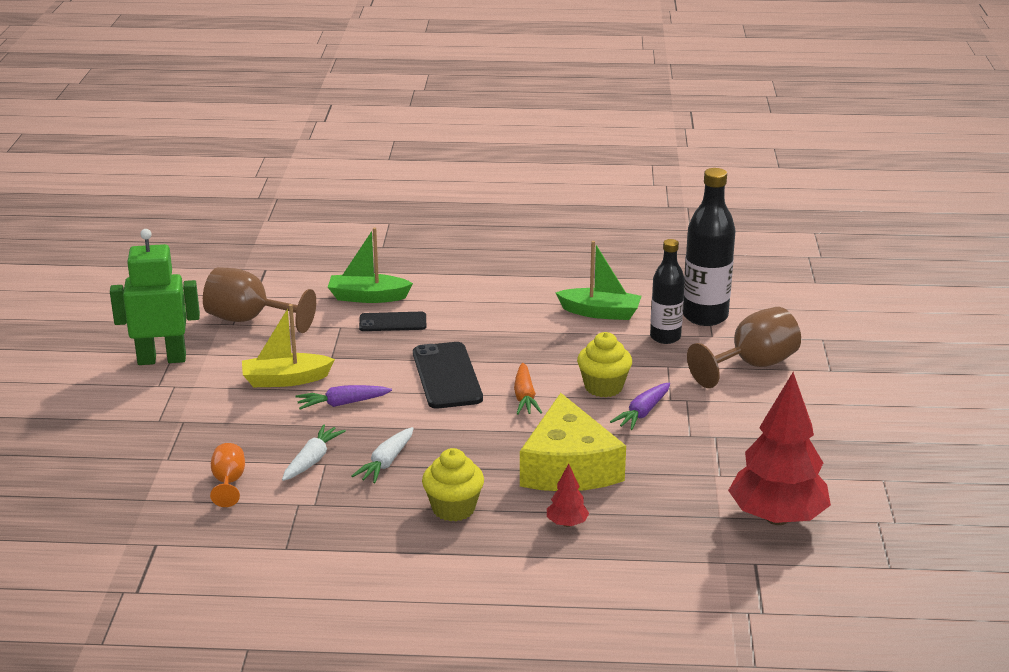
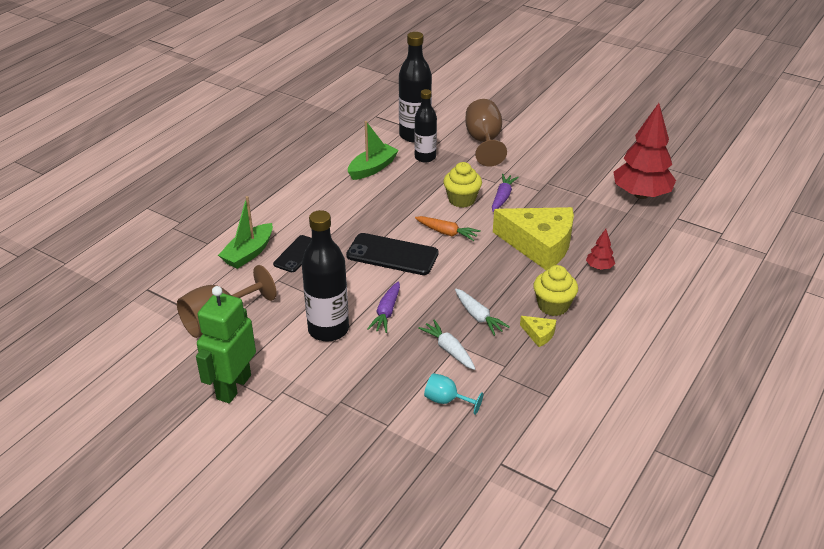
camera: 60 degrees left, 10 degrees up
orange goblet [210,443,245,507] -> turquoise goblet [424,373,483,415]
yellow boat [242,304,335,387] -> black bottle [302,210,349,341]
purple carrot [610,383,670,430] -> purple carrot turned 135 degrees counterclockwise [492,174,519,212]
none -> yellow cheese [520,316,556,347]

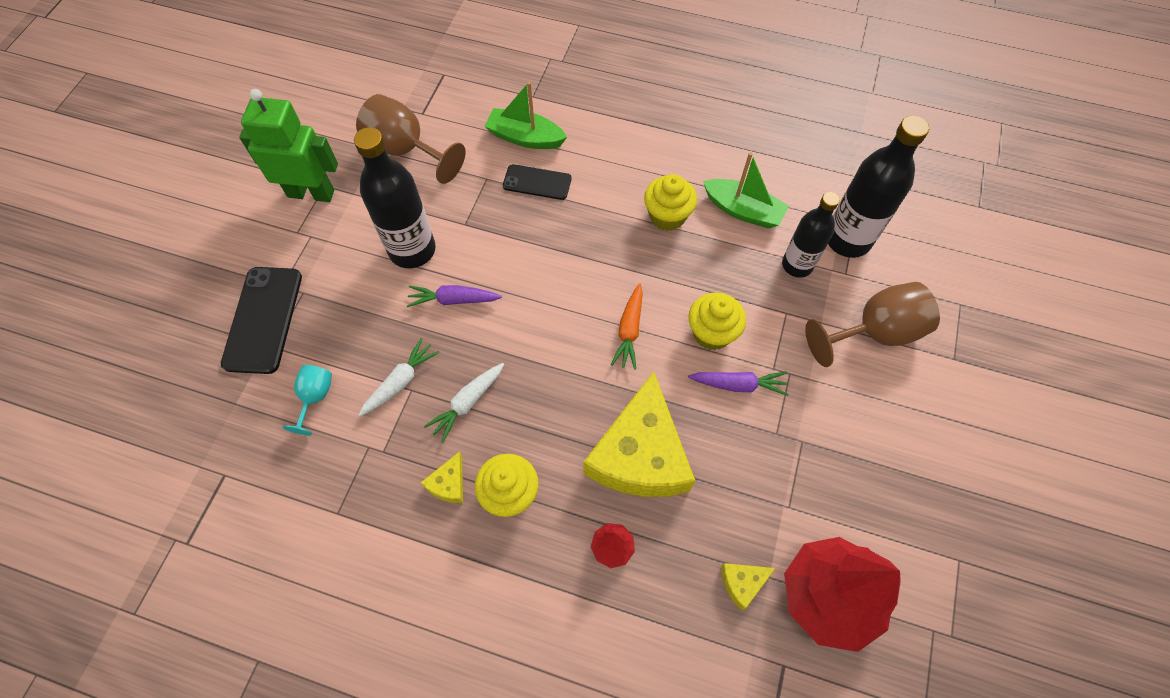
camera: 75 degrees right, 25 degrees up
black phone [346,233,439,275] -> black phone moved to [221,267,302,374]
none -> yellow cupcake [644,174,697,231]
none -> yellow cheese [721,563,776,610]

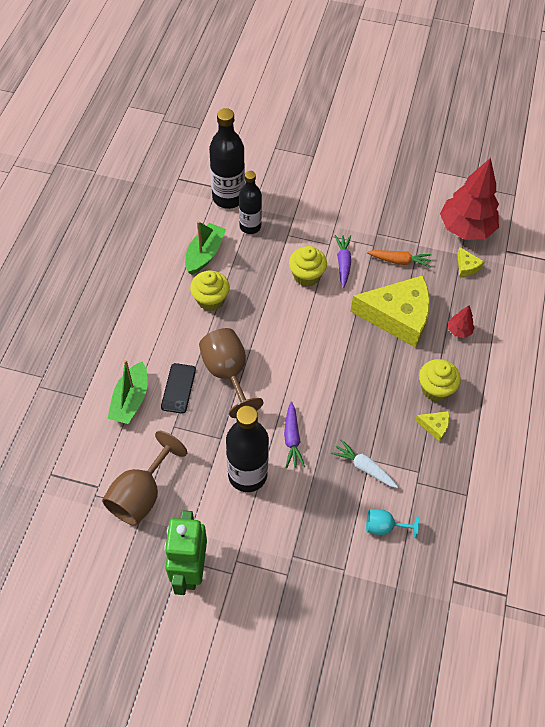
camera: 95 degrees left, 5 degrees down
black phone [221,267,302,374] -> none
white carrot [424,363,504,443] -> none
orange carrot [611,283,643,370] -> orange carrot moved to [367,250,431,268]
brown goblet [805,282,940,367] -> brown goblet moved to [199,328,264,418]

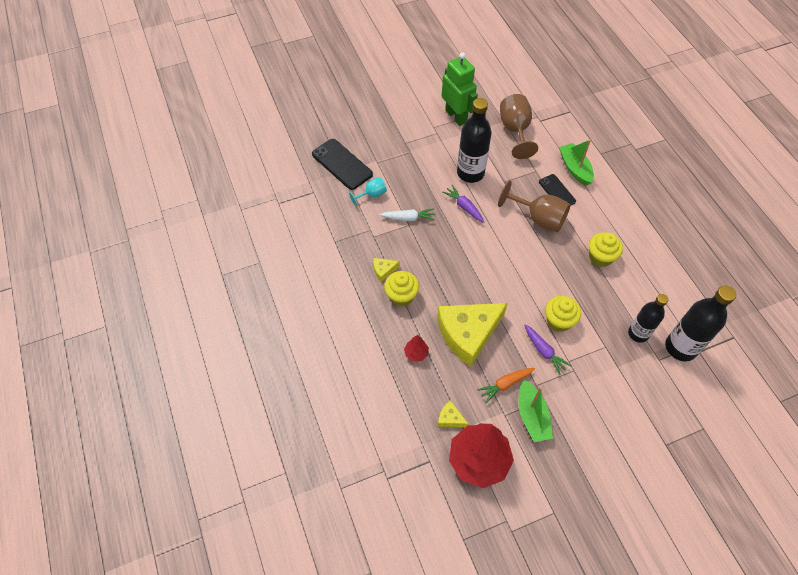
camera: 145 degrees right, 0 degrees up
green boat [185,221,226,275] -> green boat moved to [518,380,553,442]
none -> black phone [312,139,373,190]

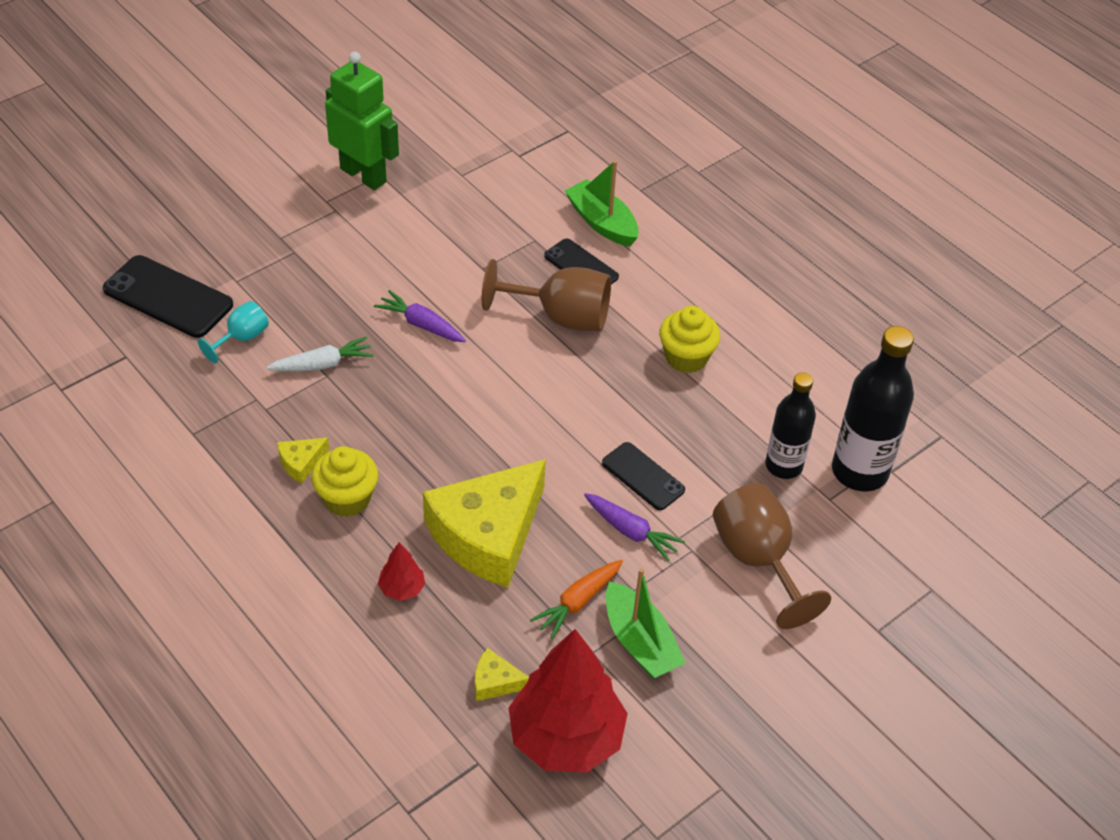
camera: 20 degrees left, 10 degrees down
black bottle [457,98,492,183] -> none
brown goblet [500,94,538,159] -> brown goblet moved to [713,483,831,629]
yellow cupcake [545,296,581,332] -> black phone [602,442,685,510]

